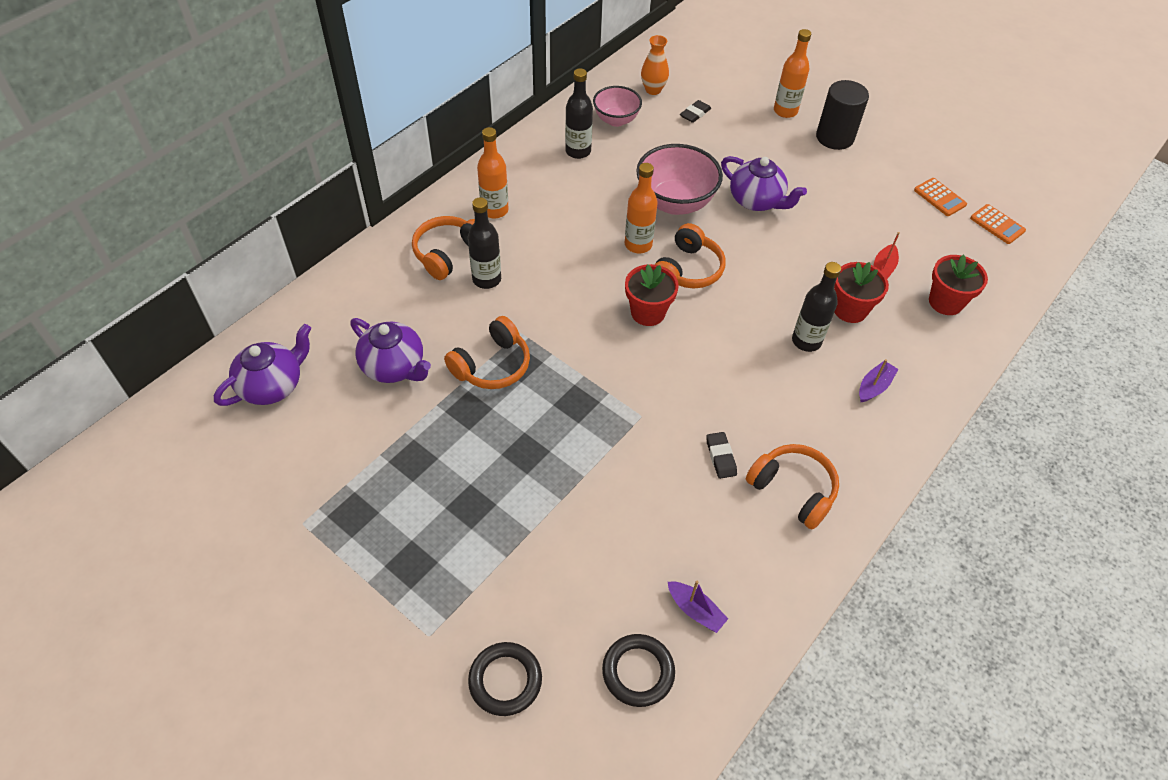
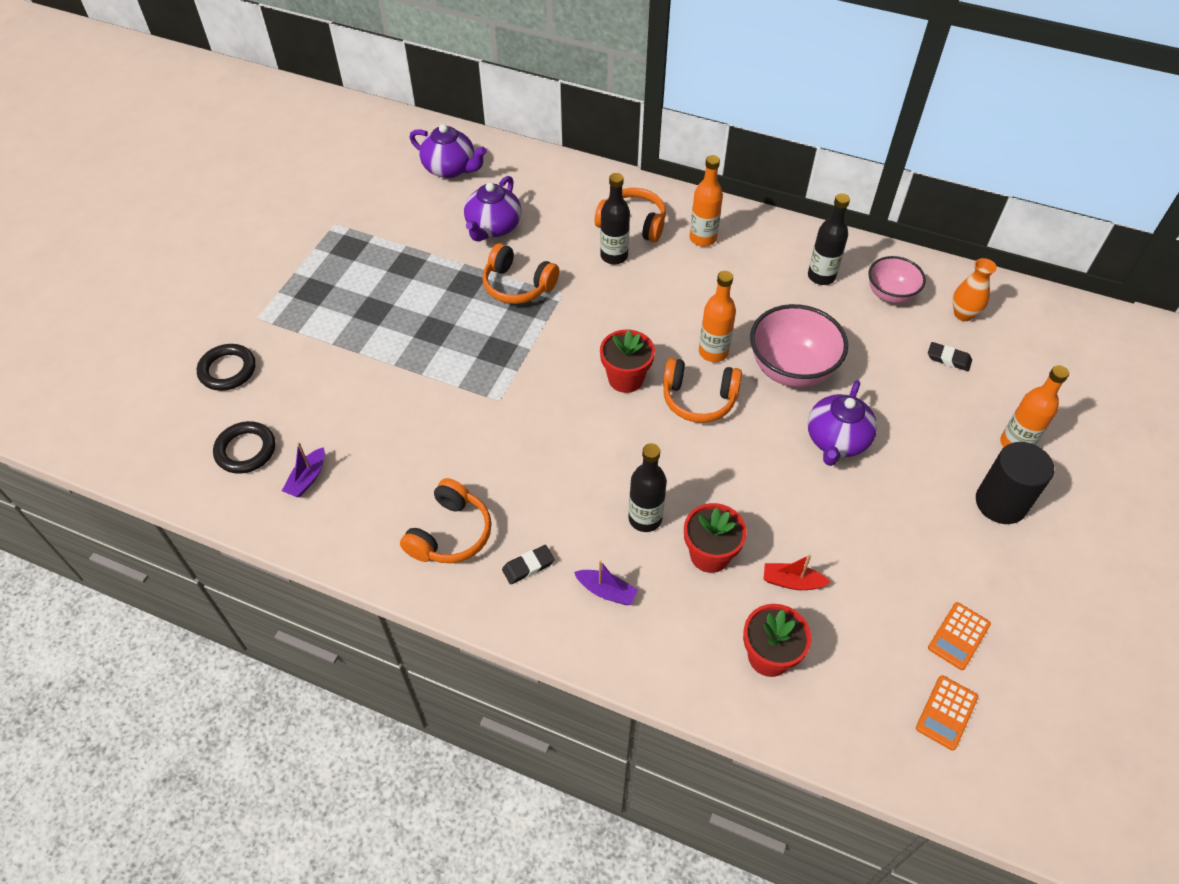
camera: 75 degrees right, 0 degrees up
black eraser [706,432,737,479] -> black eraser moved to [502,545,555,585]

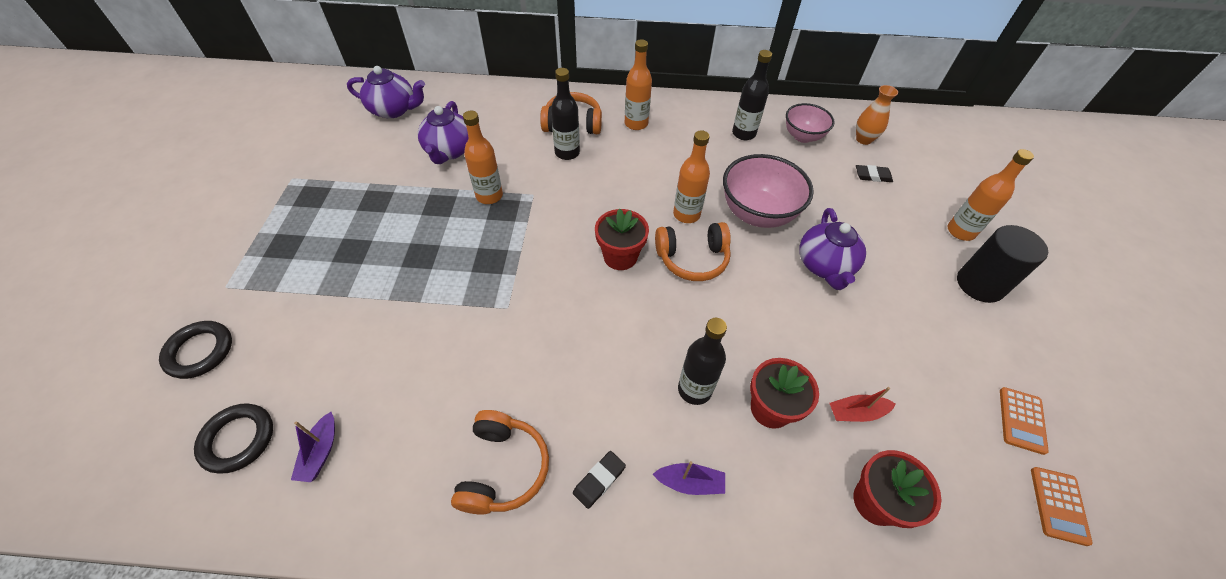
camera: 20 degrees left, 0 degrees up
orange headphones [482,243,559,304] -> orange bottle [463,111,503,204]

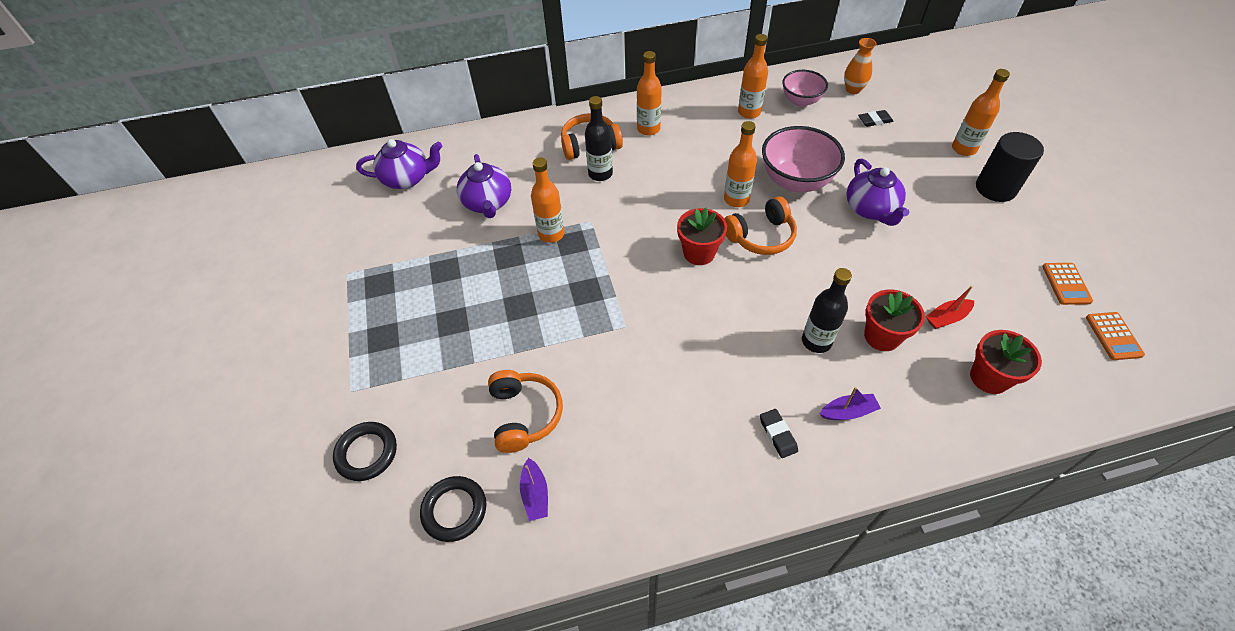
camera: 15 degrees left, 0 degrees up
orange headphones [451,410,549,515] -> orange headphones moved to [488,370,563,453]
black eraser [573,451,626,509] -> black eraser turned 45 degrees counterclockwise [760,409,798,458]
black bottle [732,50,772,140] -> orange bottle [738,34,768,119]

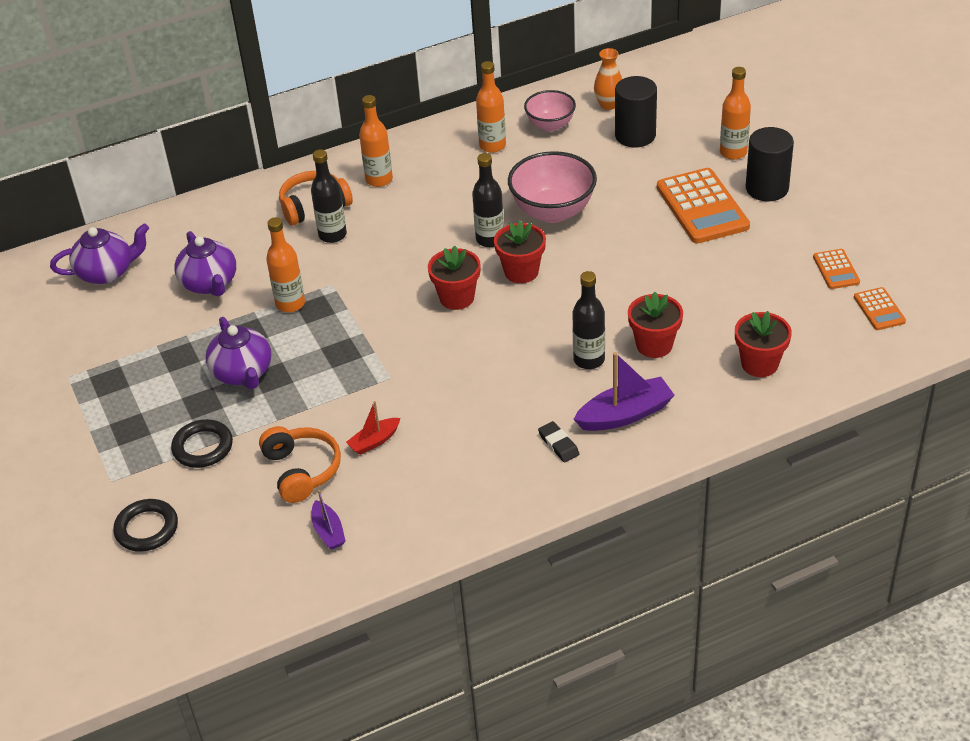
camera: 10 degrees left, 10 degrees down
black ring [420,476,486,542] -> black ring moved to [171,419,233,468]
orange bottle [724,121,757,207] -> black bottle [472,153,504,247]
orange headphones [724,196,797,255] -> red flower pot [494,220,546,283]
purple boat [820,387,881,420] -> purple boat [573,352,675,431], size x1.73
purple teapot [846,159,909,226] -> purple teapot moved to [206,317,271,390]
black eraser [858,110,893,127] -> black cylinder [615,76,657,147]
red boat [926,286,974,329] -> red boat moved to [346,401,400,455]
none -> orange calculator [657,168,750,244]

